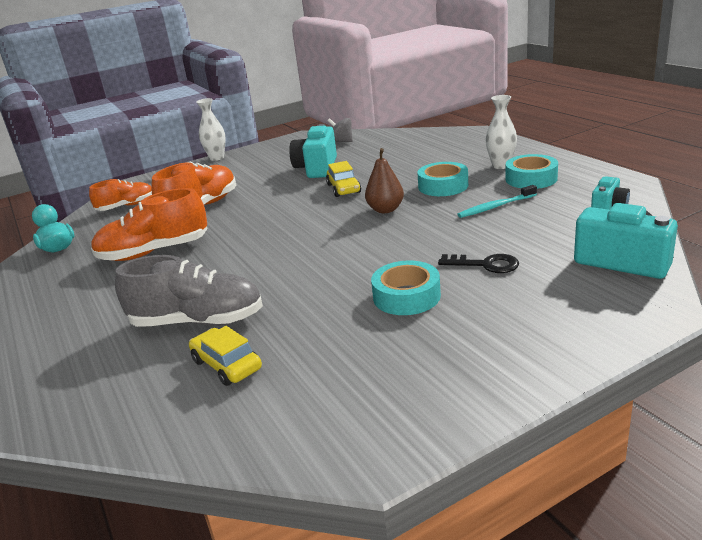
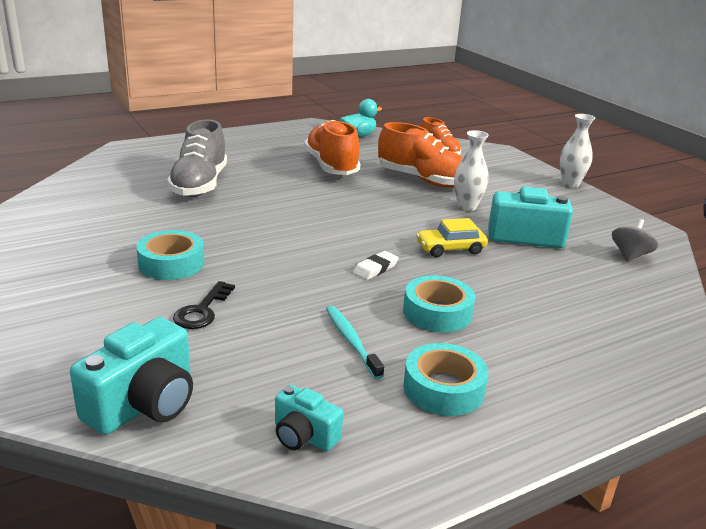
camera: 85 degrees right, 0 degrees up
yellow car [189,326,262,386] -> none
brown pear [365,148,404,213] -> white eraser [353,251,399,280]
white vase [485,95,517,169] -> white vase moved to [454,130,489,211]

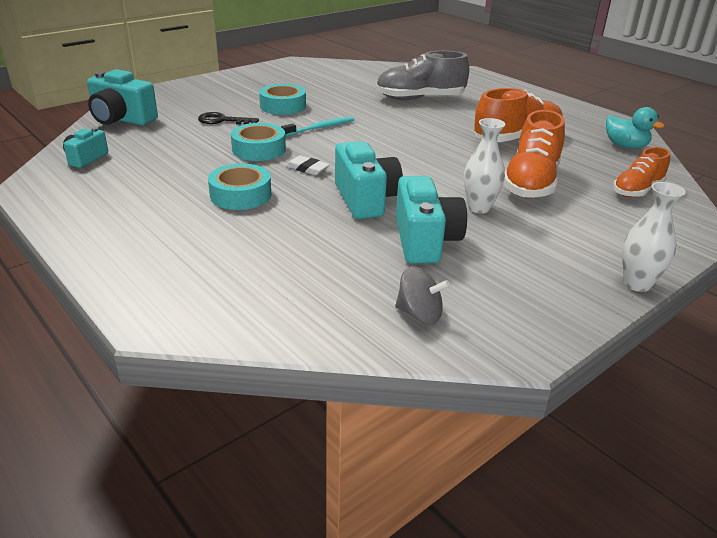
camera: 80 degrees right, 5 degrees up
turquoise toothbrush [326,306,384,379] -> turquoise toothbrush moved to [281,117,354,136]
turquoise tape [404,343,488,416] -> turquoise tape moved to [231,123,286,161]
yellow car [416,218,488,257] -> turquoise camera [335,141,403,219]

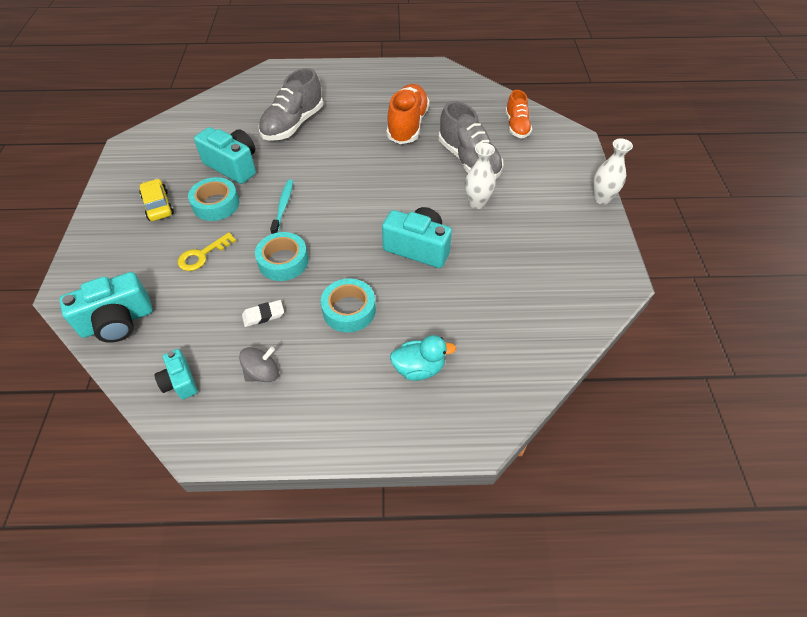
camera: 50 degrees left, 20 degrees up
black key [198,112,259,125] -> yellow key [178,232,236,271]
white eraser [286,155,330,175] -> white eraser moved to [242,300,284,327]
grey spinning top [395,266,450,325] -> grey spinning top moved to [239,347,279,382]
turquoise camera [396,176,467,264] -> turquoise camera moved to [194,127,256,184]
orange shoe [503,110,565,199] -> grey shoe [439,101,503,179]
turquoise duck [606,107,665,149] -> turquoise duck moved to [390,335,456,381]
none -> yellow car [139,179,174,221]

